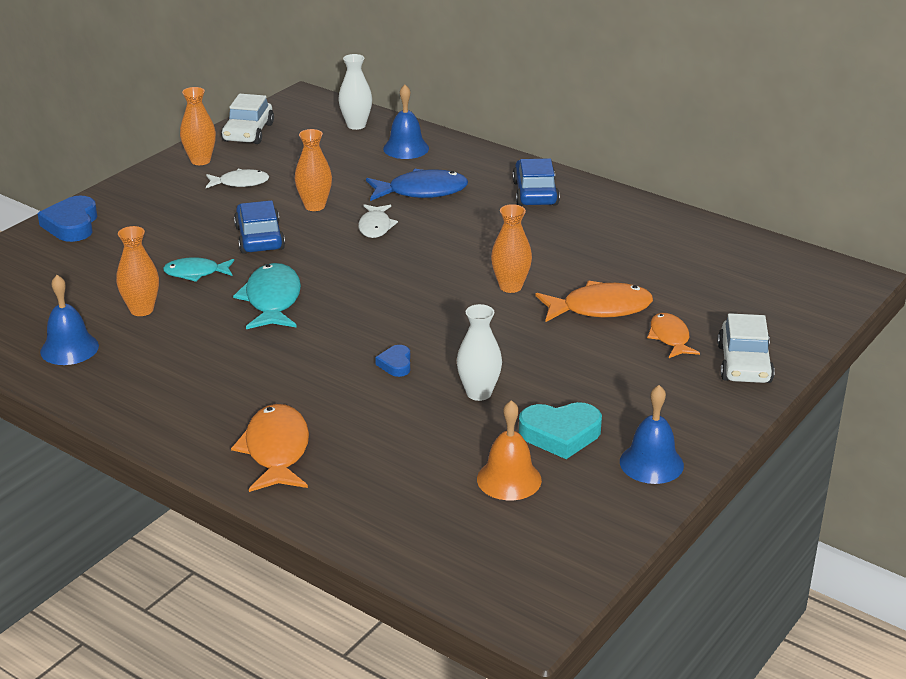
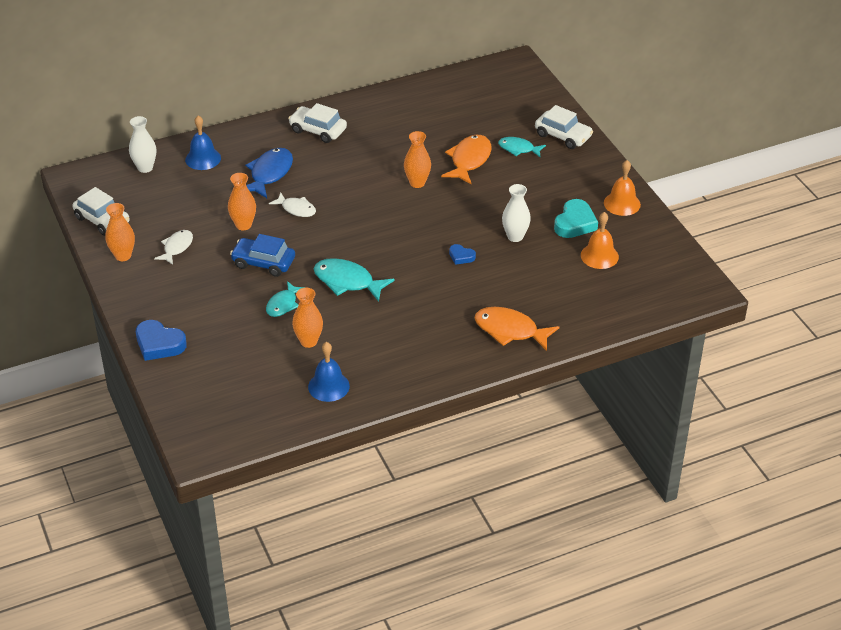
camera: 60 degrees left, 10 degrees up
blue car [512,159,560,206] -> white car [288,103,347,143]
blue bell [620,385,684,484] -> orange bell [604,160,641,216]
orange fish [647,313,700,358] -> turquoise fish [498,137,546,157]

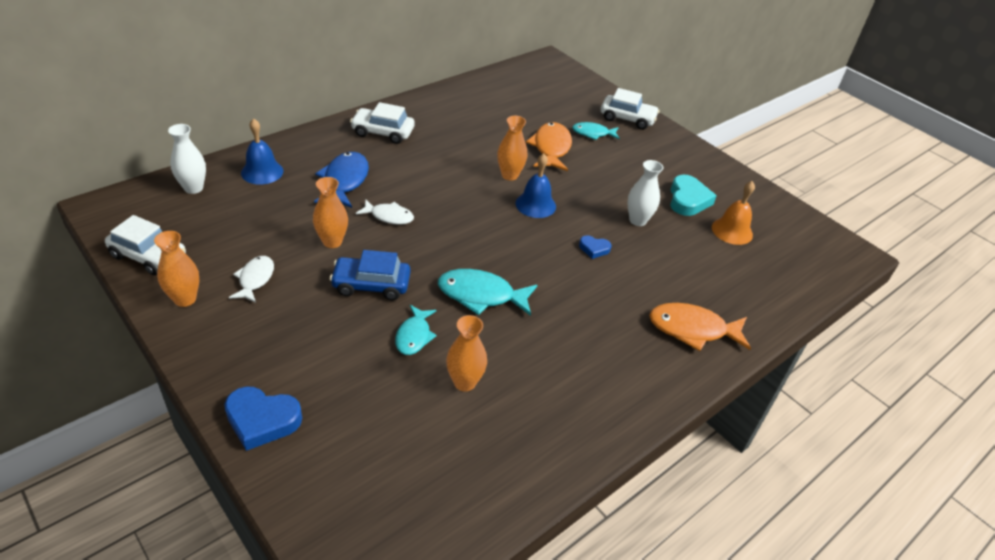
camera: 20 degrees left, 0 degrees up
blue bell [308,342,350,402] -> blue bell moved to [515,153,556,218]
orange bell [604,160,641,216] -> none

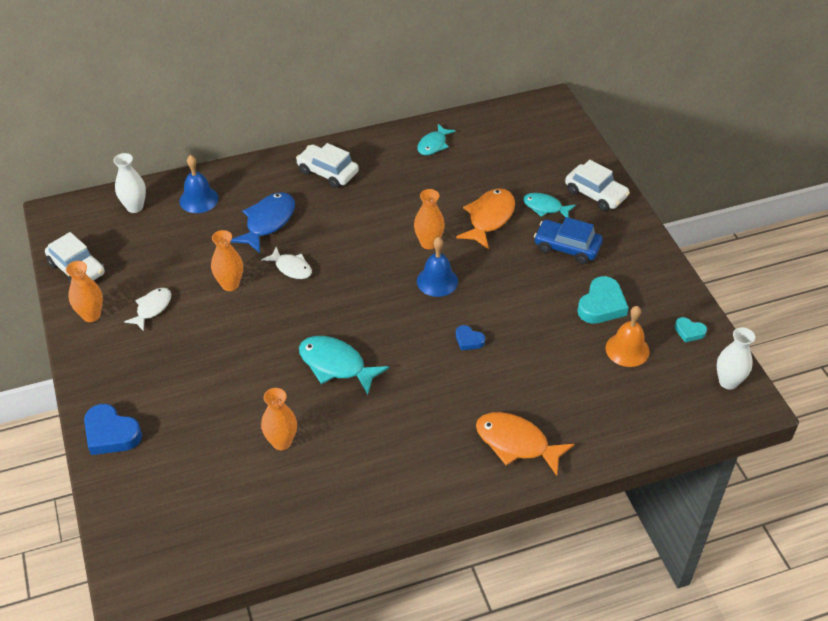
camera: 25 degrees right, 5 degrees up
blue car [330,250,411,300] -> blue car moved to [534,217,603,264]
turquoise fish [395,305,437,355] -> turquoise fish moved to [417,124,455,155]
white vase [627,160,663,226] -> white vase moved to [717,327,755,390]
none -> turquoise heart [675,317,707,342]

